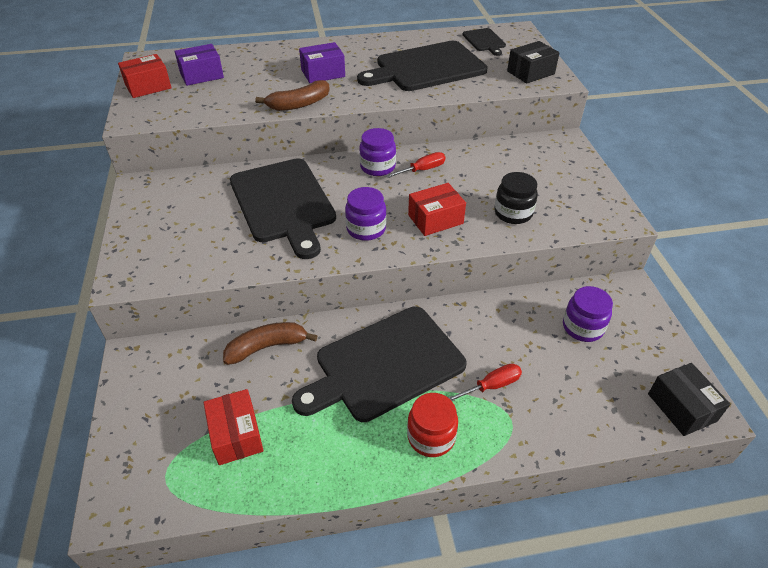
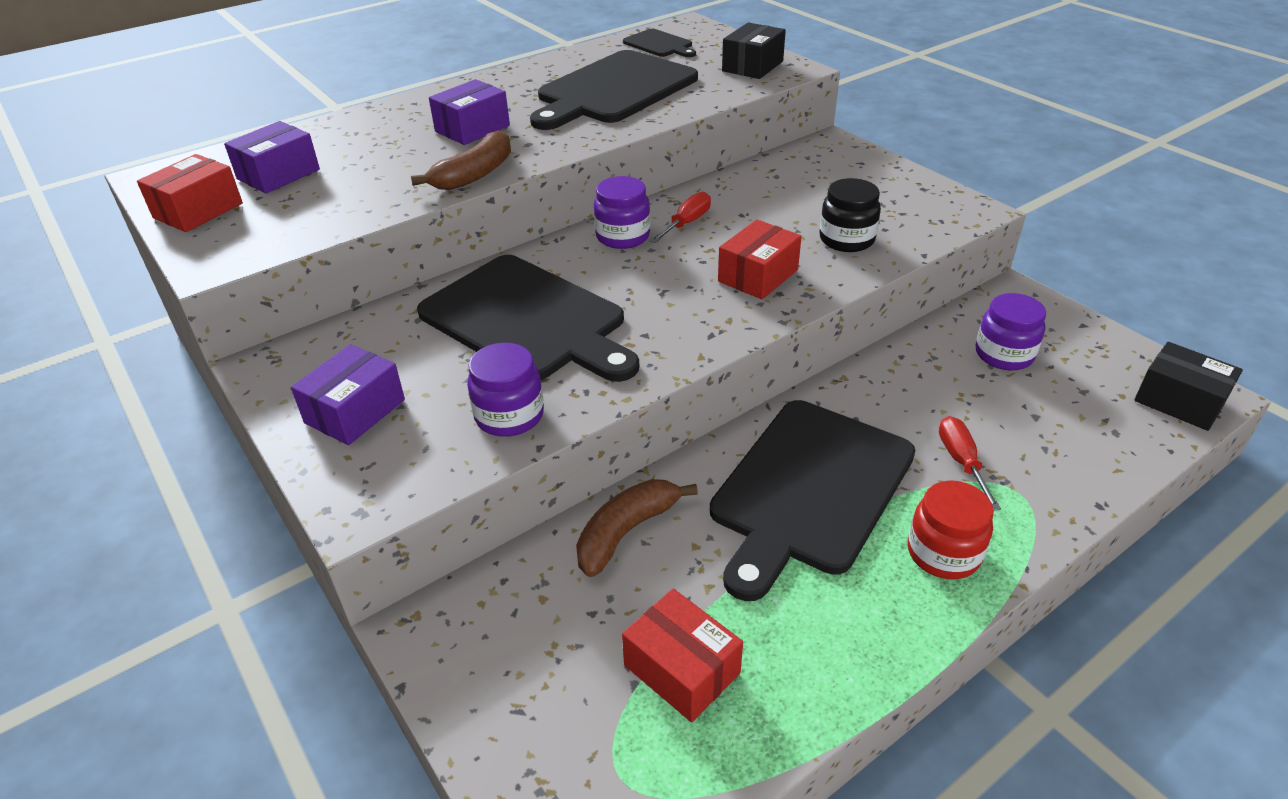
camera: 25 degrees left, 5 degrees down
purple jar [345,187,386,241] -> purple jar moved to [467,343,544,437]
red screwdriver [448,363,522,401] -> red screwdriver turned 45 degrees counterclockwise [939,416,1001,511]
none -> purple box [291,344,405,445]

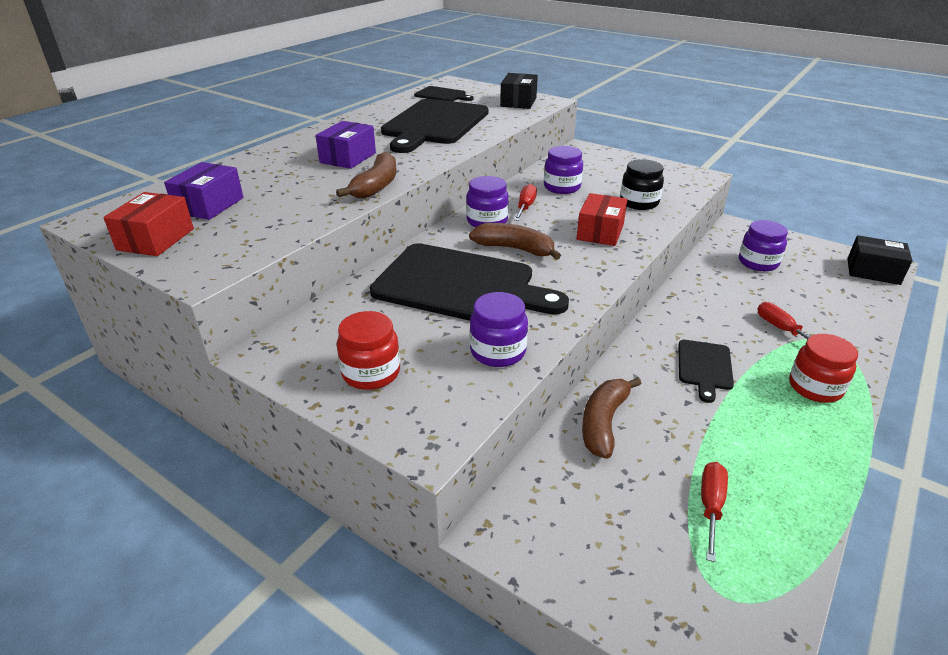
camera: 20 degrees left, 5 degrees down
purple box [291,344,405,445] -> red jar [337,311,400,390]
red box [622,589,743,722] -> red screwdriver [701,462,728,562]
black cutting board [710,400,915,601] -> black cutting board [678,340,734,403], size x0.47
none -> brown banana [469,223,561,260]
none -> purple jar [544,146,583,194]

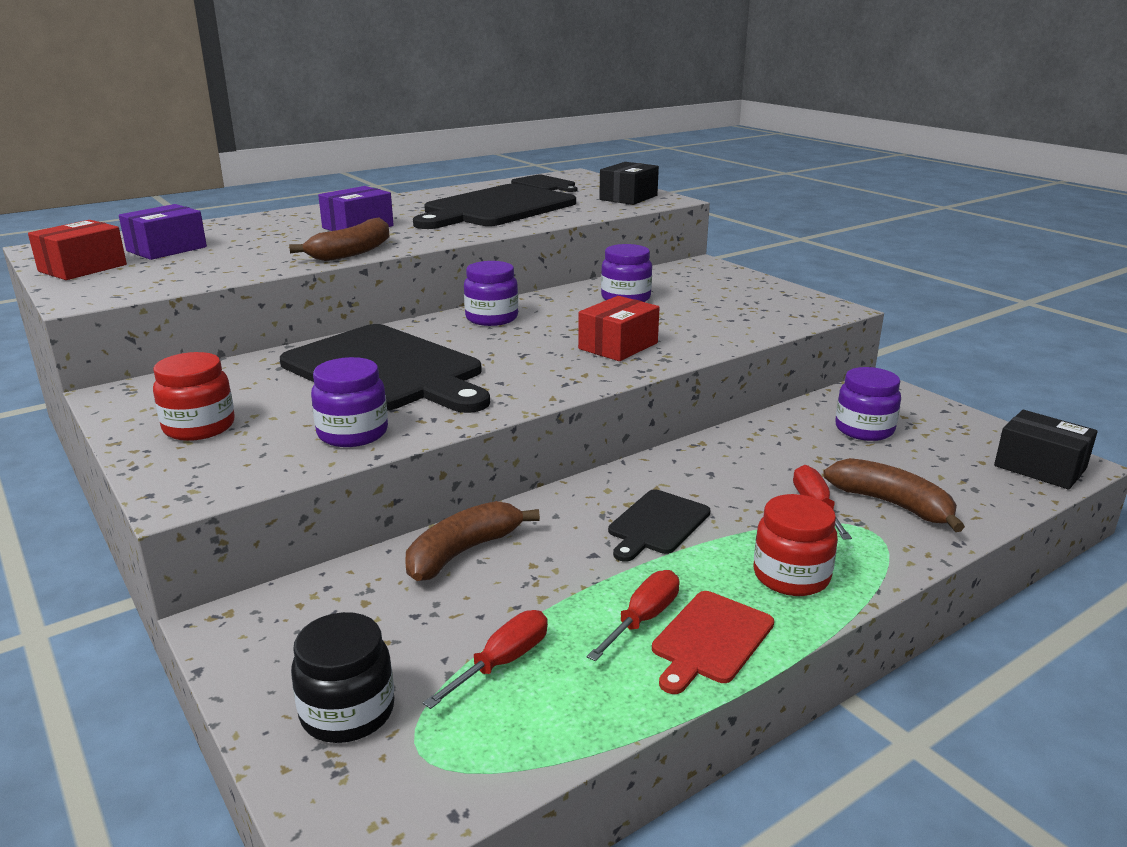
camera: 20 degrees right, 10 degrees down
brown banana [469,223,561,260] -> brown banana moved to [823,458,965,532]
red screwdriver [514,184,537,221] -> red screwdriver moved to [587,570,679,661]
black jar [620,159,664,210] -> black jar moved to [291,612,394,743]
none -> red cutting board [652,591,774,694]

